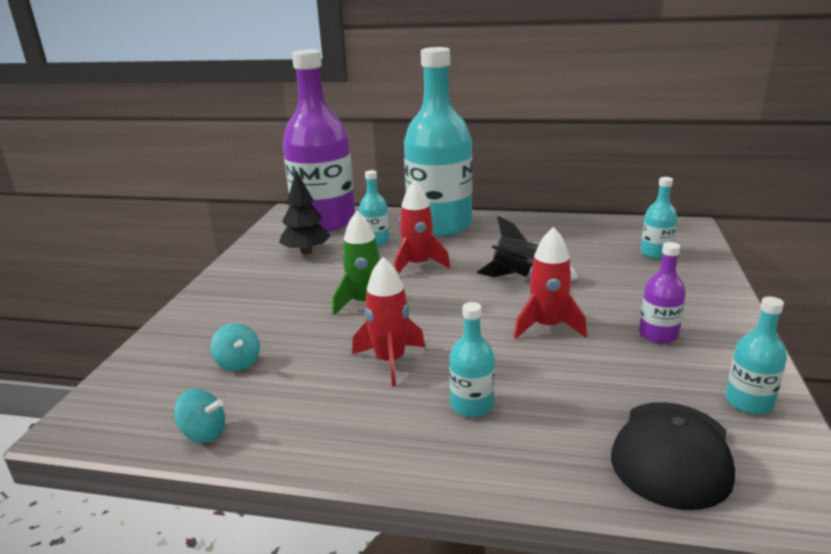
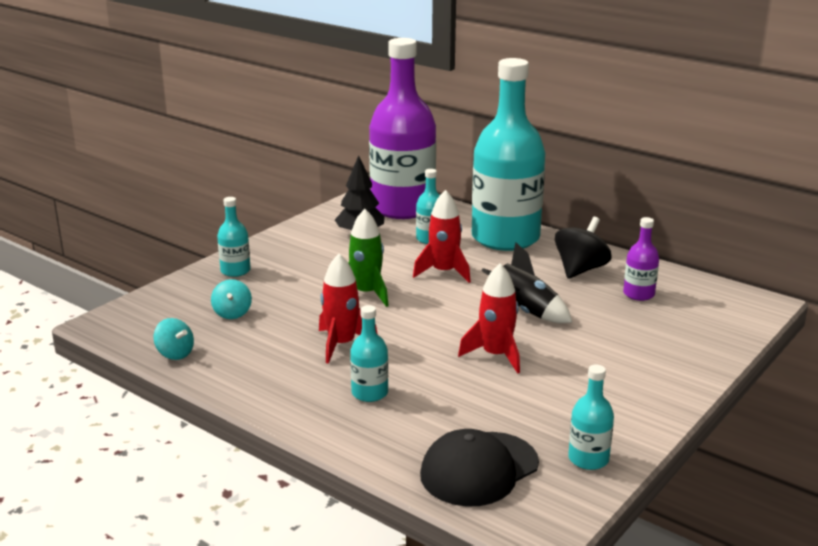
camera: 25 degrees right, 0 degrees up
purple bottle [639,242,686,344] -> purple bottle moved to [623,217,659,301]
turquoise bottle [641,177,677,259] -> turquoise bottle moved to [217,197,251,277]
none -> black spinning top [555,217,612,279]

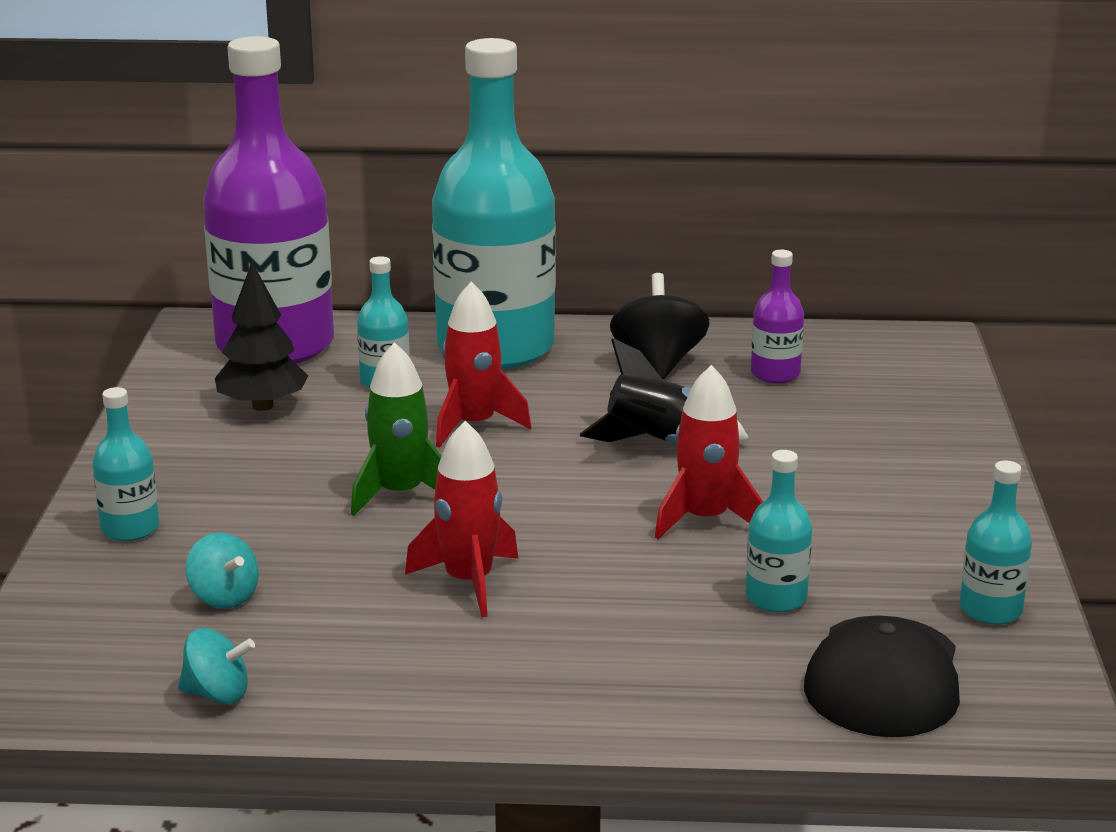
camera: 35 degrees left, 0 degrees up
turquoise bottle [350,305,388,402] -> turquoise bottle moved to [746,450,812,612]

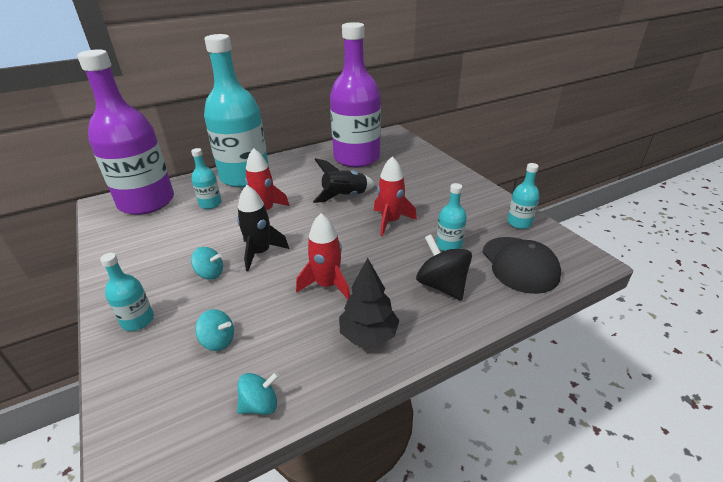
camera: 30 degrees left, 10 degrees up
black tree [215,262,308,411] -> black tree moved to [339,258,399,346]
green rocket [351,342,442,516] -> black rocket [237,185,289,271]
black spinning top [610,273,710,379] -> black spinning top moved to [416,234,472,301]
purple bottle [751,250,804,383] -> purple bottle [330,22,381,167], size x2.45
none -> turquoise spinning top [191,247,223,279]

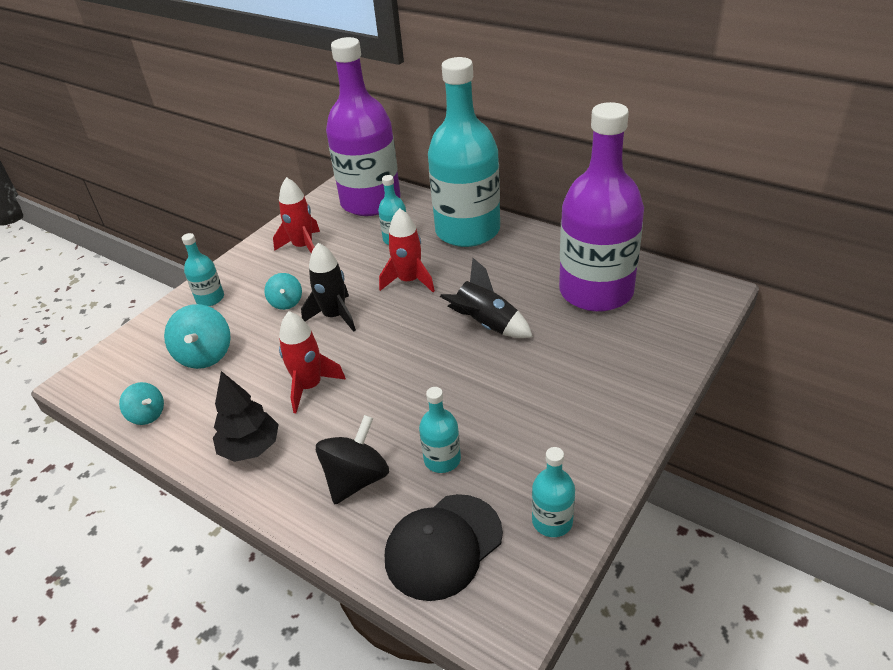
camera: 65 degrees right, 5 degrees up
turquoise spinning top [195,309,234,351] -> turquoise spinning top [164,304,231,369], size x1.62
red rocket [374,156,417,236] -> red rocket moved to [273,177,320,253]

